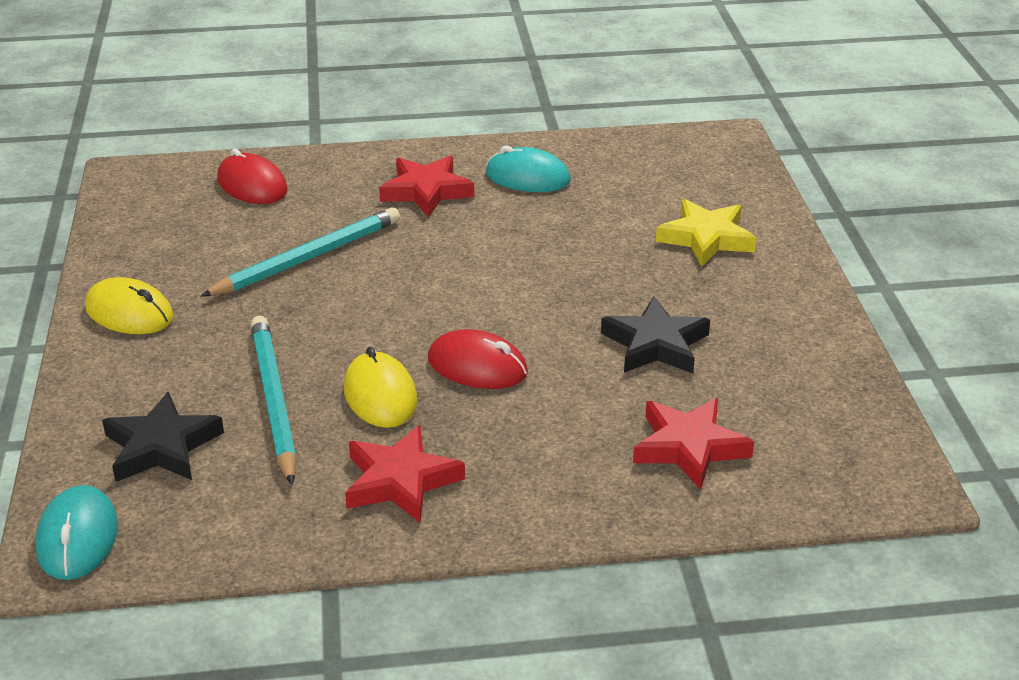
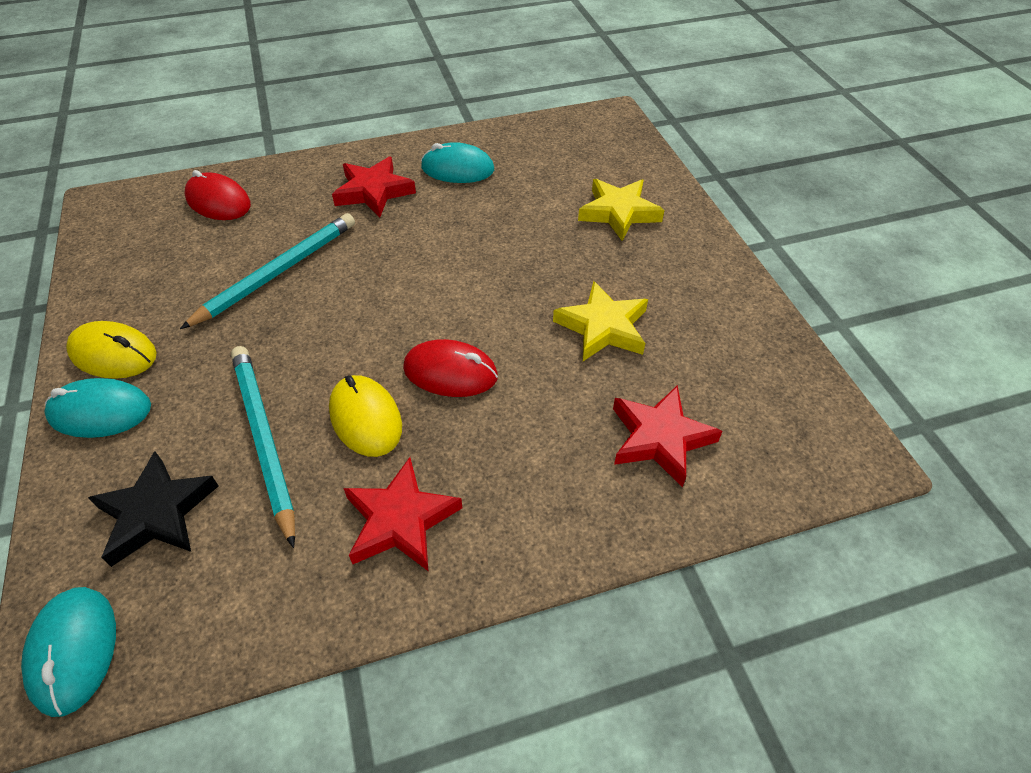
camera: 10 degrees left, 15 degrees up
black star [601,297,710,373] -> yellow star [553,281,648,361]
none -> turquoise mouse [44,378,151,438]

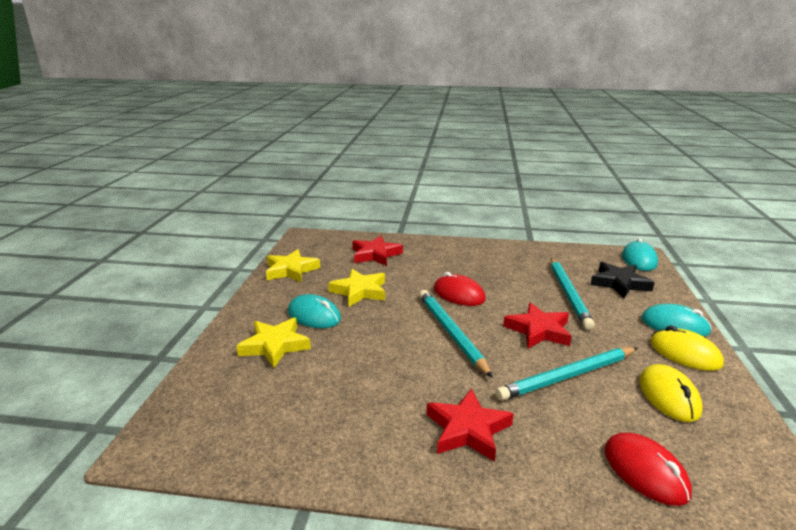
camera: 155 degrees left, 25 degrees down
yellow mouse [329,375,402,457] -> yellow mouse moved to [639,364,703,422]
red star [343,457,462,571] -> red star moved to [503,303,572,348]
turquoise mouse [421,142,494,183] -> turquoise mouse moved to [288,294,341,328]
none -> yellow star [266,249,320,282]
none -> turquoise pencil [419,290,493,378]

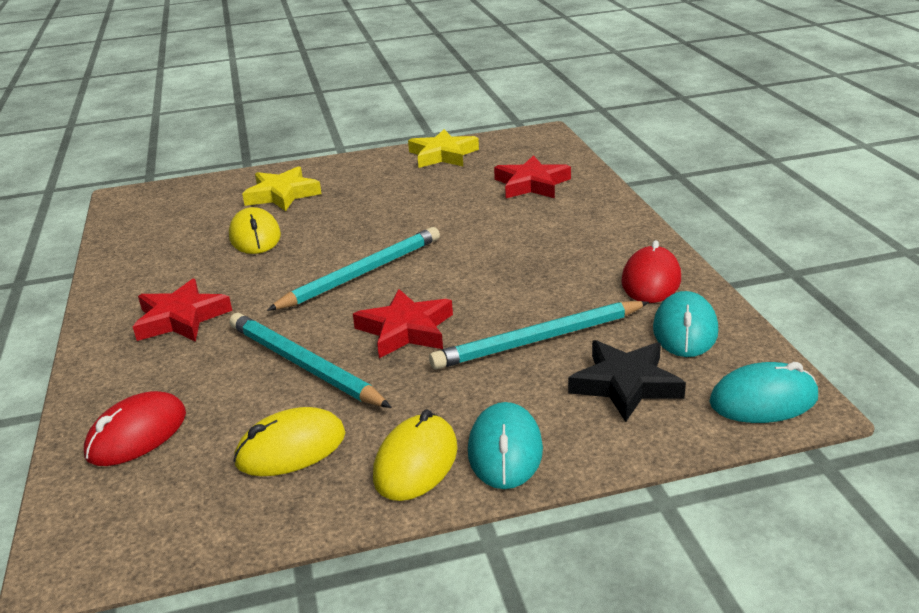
camera: 70 degrees right, 5 degrees up
turquoise mouse [288,294,341,328] -> turquoise mouse moved to [653,291,718,357]
yellow star [328,269,385,307] -> none
red mouse [434,272,486,306] -> red mouse moved to [621,240,681,303]
none -> yellow mouse [229,207,281,254]

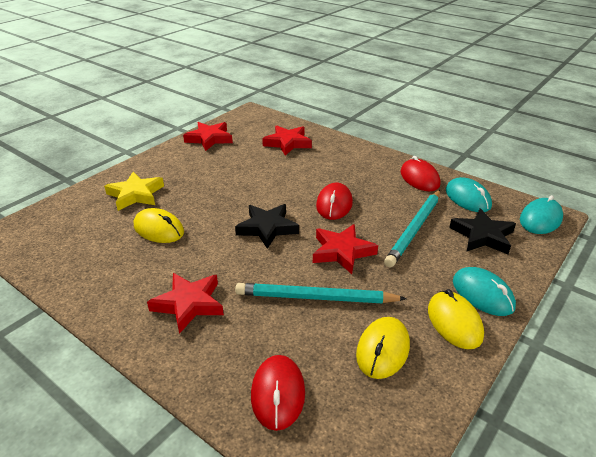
camera: 40 degrees left, 5 degrees up
turquoise pencil [267,227,440,311] -> black star [235,204,299,249]
yellow star [408,129,479,168] -> red star [183,122,233,151]
none -> red mouse [316,183,353,220]

